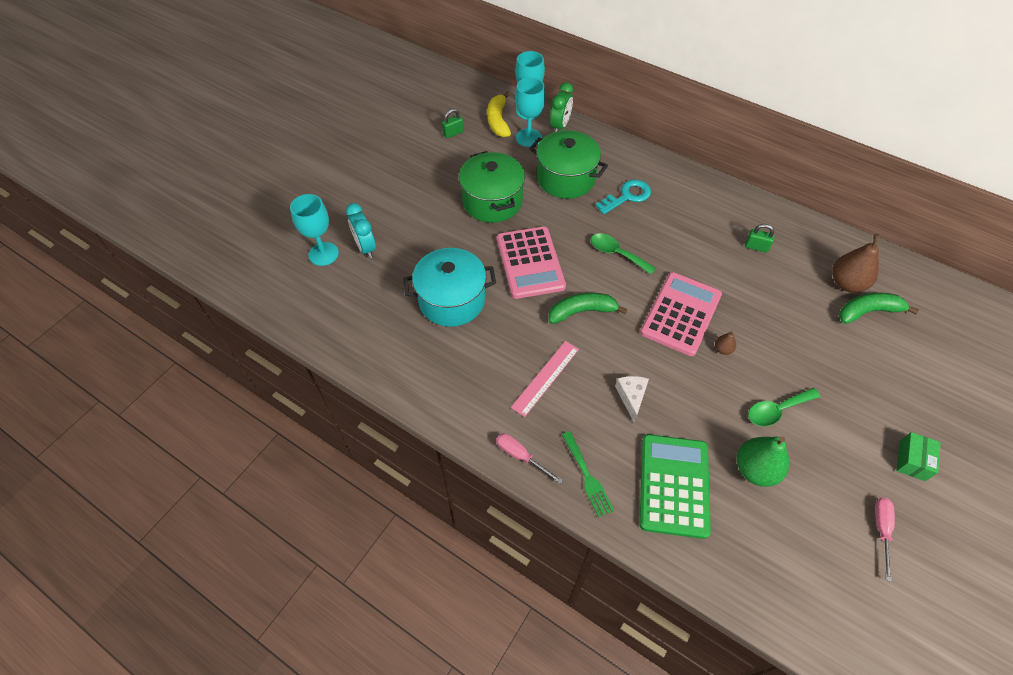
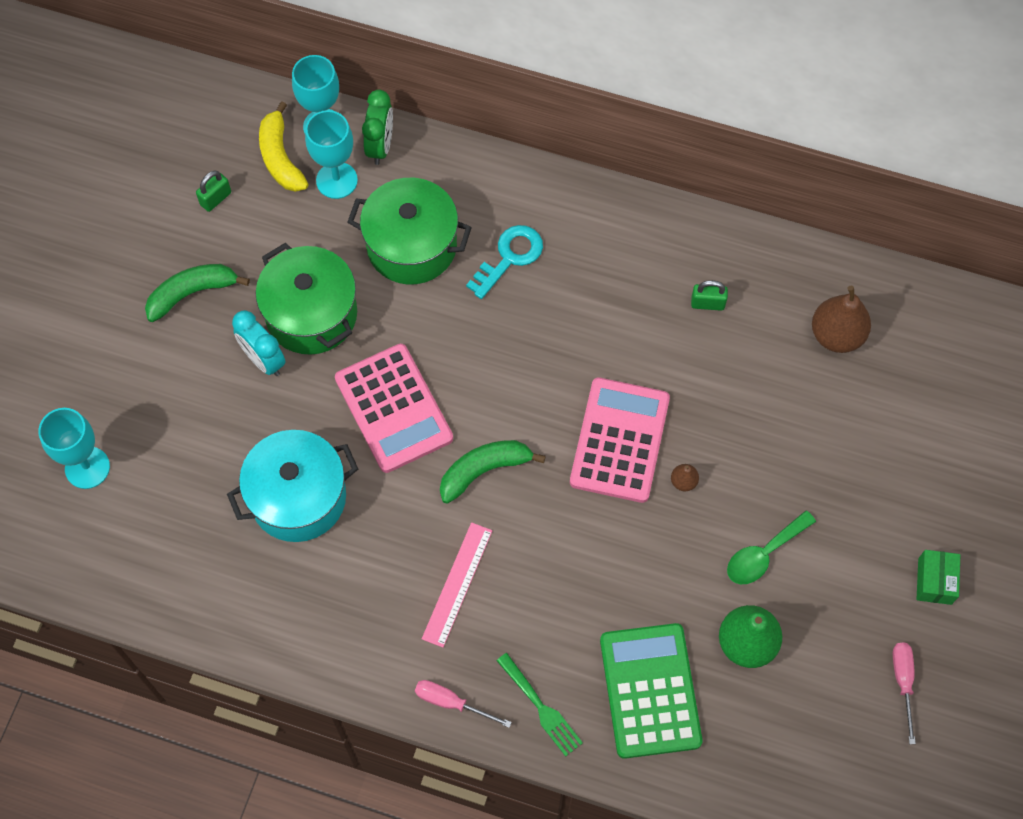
camera: 15 degrees left, 10 degrees up
turquoise clock [346,203,376,258] -> turquoise clock moved to [232,310,286,376]
green spoon [591,233,656,274] -> none
white cheese [615,376,649,423] -> none
green banana [839,293,919,324] -> green banana moved to [145,264,250,322]

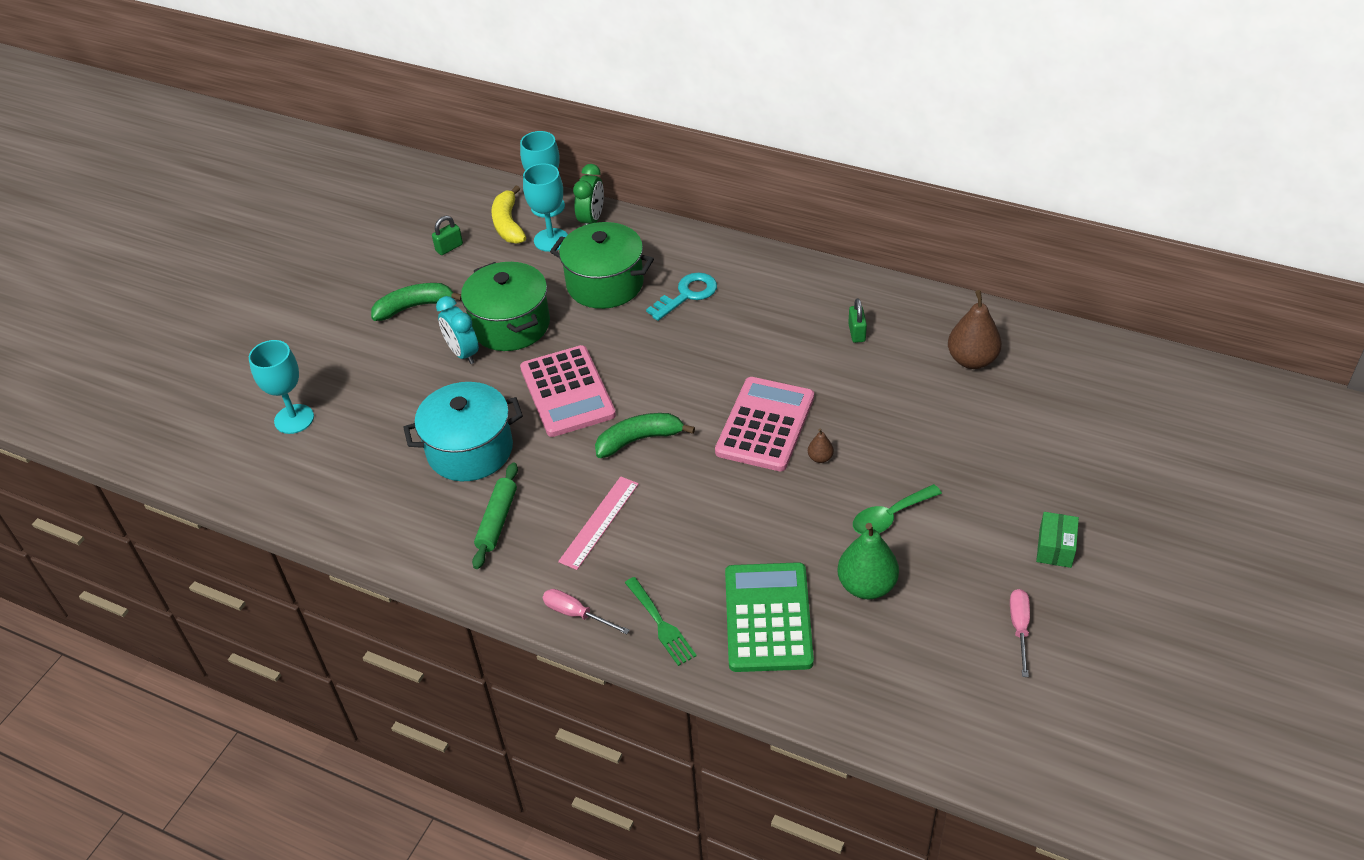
camera: 10 degrees right, 20 degrees down
green padlock [691,280,728,311] -> green padlock turned 75 degrees clockwise [848,298,867,343]
none -> green rolling pin [472,462,518,569]

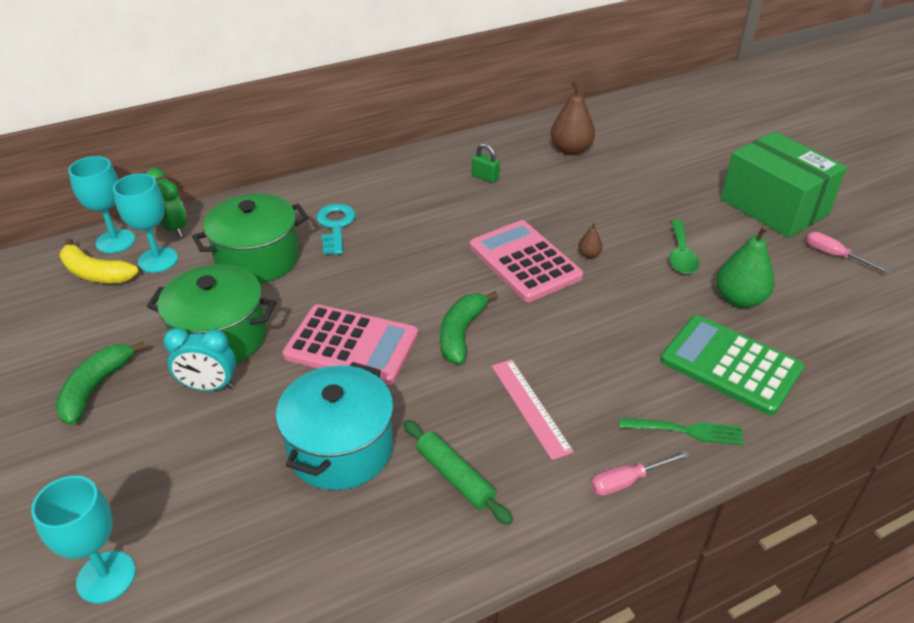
camera: 55 degrees left, 5 degrees down
green padlock [432,216,463,255] -> none
green box [1036,512,1079,568] -> green box [721,132,847,238], size x2.41

